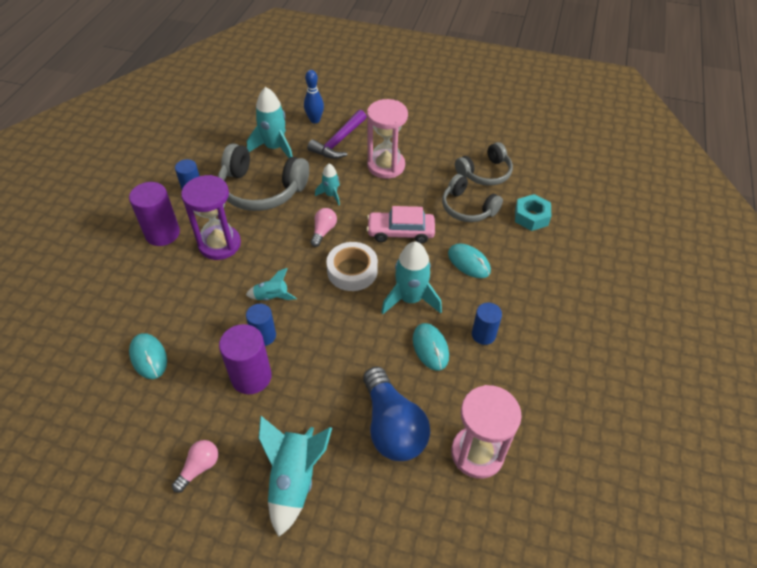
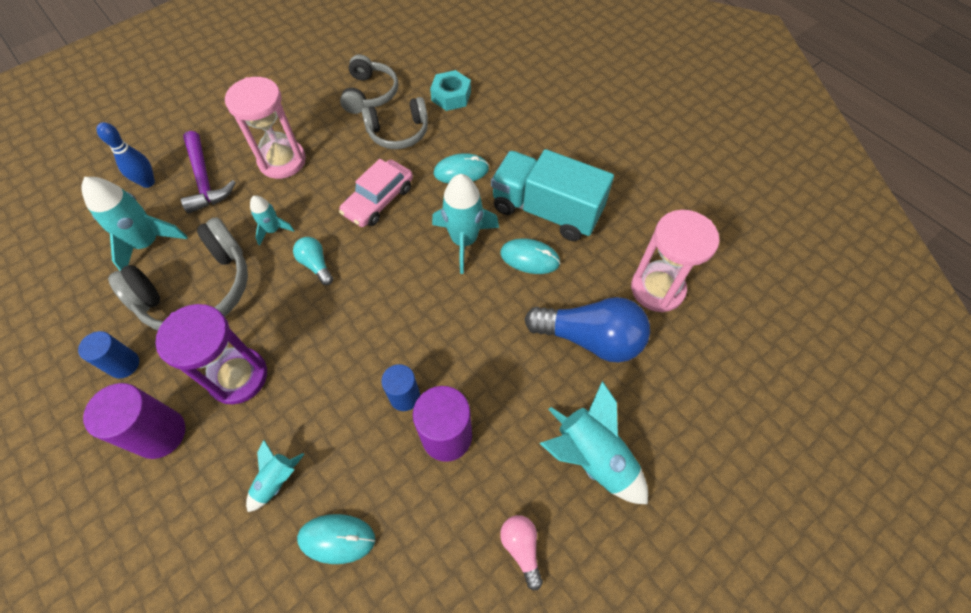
camera: 55 degrees left, 10 degrees up
turquoise rocket [246,268,297,301] -> turquoise rocket moved to [246,440,304,512]
pink light bulb [311,208,337,247] -> turquoise light bulb [293,237,333,285]
white tape [326,242,378,291] -> none
blue cylinder [472,303,502,345] -> turquoise truck [491,149,614,241]

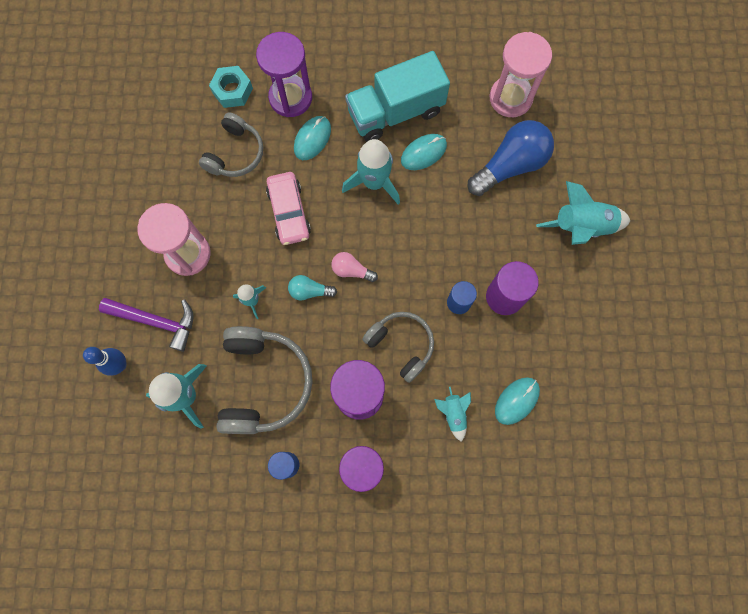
camera: 50 degrees left, 15 degrees up
grey headphones [340,55,398,114] -> grey headphones moved to [362,312,434,383]
pink light bulb [500,515,543,590] -> pink light bulb moved to [331,252,378,282]
none -> purple hourglass [256,32,312,117]

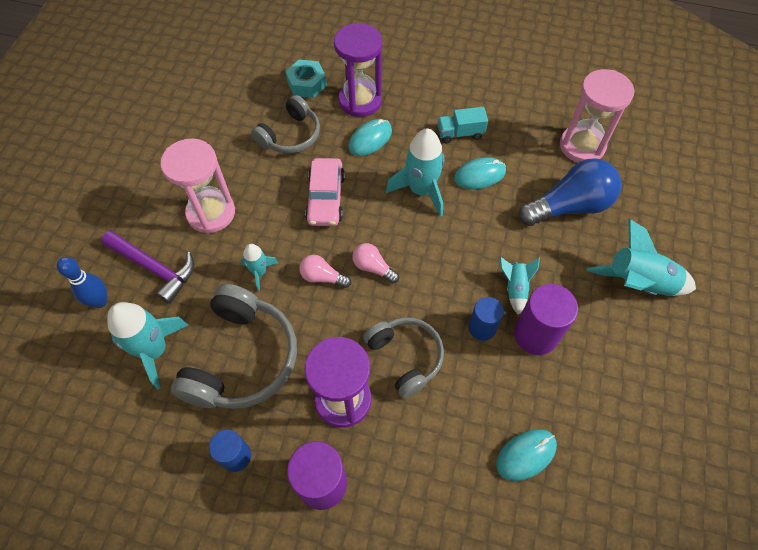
camera: 15 degrees right, 15 degrees down
turquoise light bulb [288,275,337,301] -> pink light bulb [299,255,351,288]
turquoise truck [345,51,450,142] -> turquoise truck [438,107,488,143], size x0.48
turquoise rocket [434,386,471,442] -> turquoise rocket moved to [500,257,540,315]

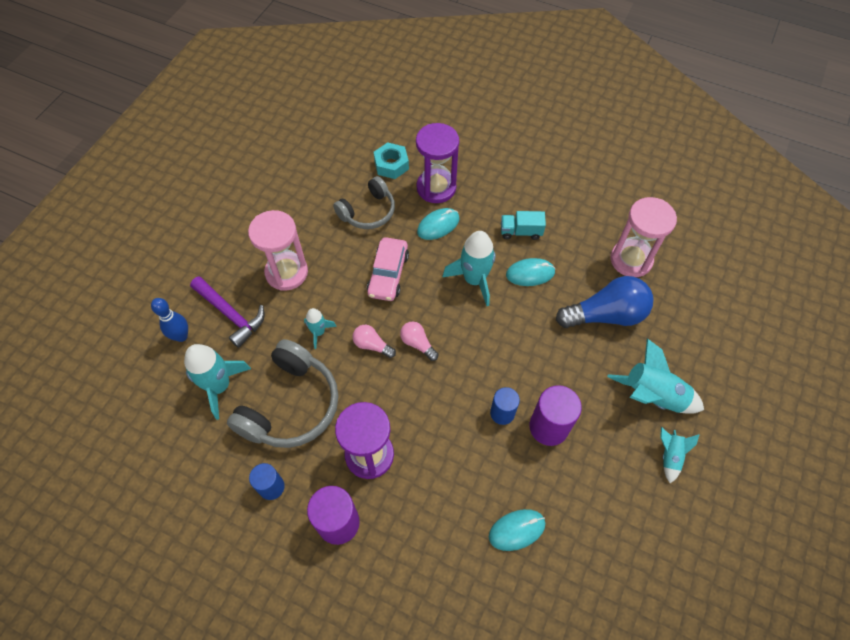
camera: 10 degrees right, 0 degrees up
grey headphones [363,317,444,398] -> none
turquoise rocket [500,257,540,315] -> turquoise rocket moved to [660,427,700,483]

